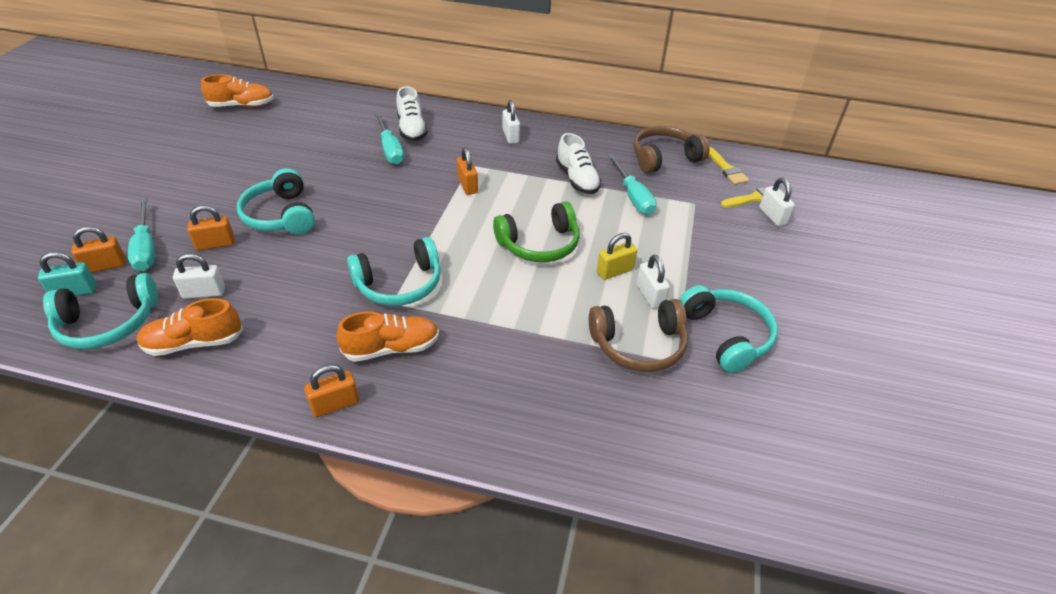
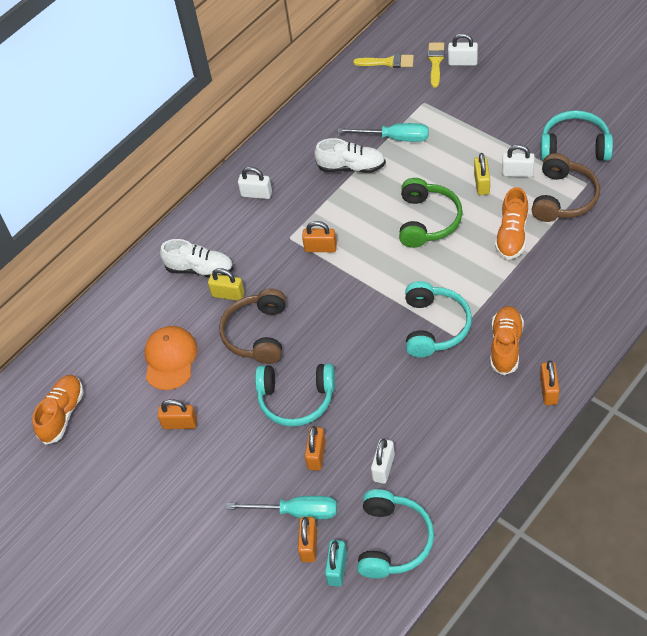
camera: 55 degrees left, 10 degrees up
orange shoe [137,298,243,356] -> orange shoe moved to [495,187,529,260]
turquoise screwdriver [375,113,404,165] -> yellow padlock [208,268,245,301]
brown headphones [633,126,709,173] -> brown headphones moved to [219,288,286,364]
none -> orange cap [145,326,197,390]
none -> orange padlock [157,399,197,429]

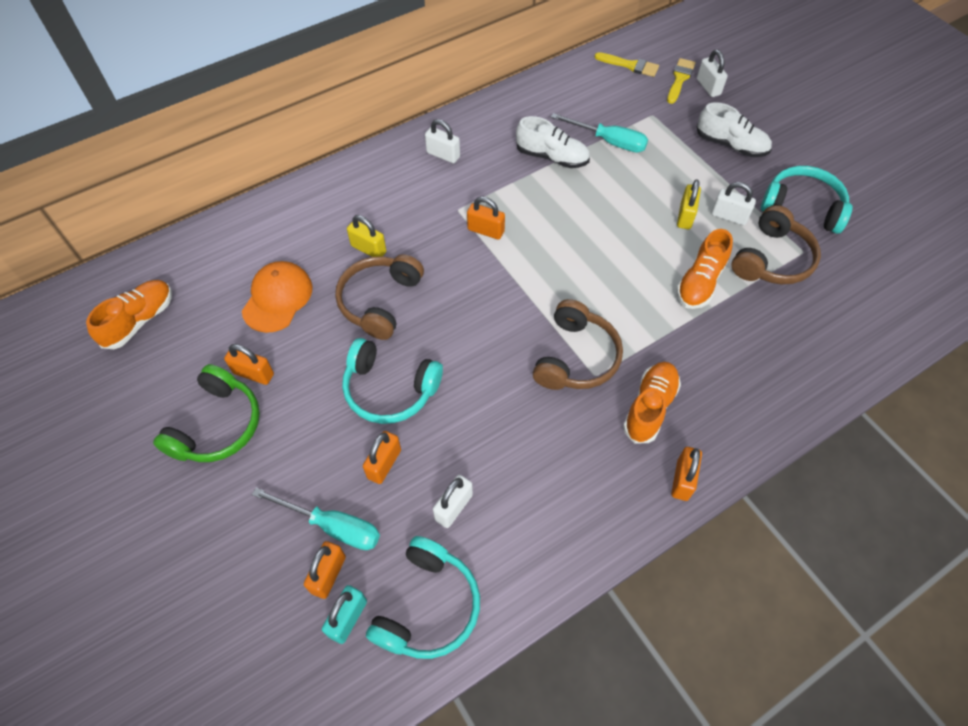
camera: 10 degrees right, 5 degrees up
white shoe [160,239,234,278] -> white shoe moved to [697,102,772,157]
green headphones [399,178,463,248] -> green headphones moved to [153,364,260,462]
turquoise headphones [405,281,472,357] -> brown headphones [533,299,623,390]
white padlock [448,33,478,66] -> white padlock turned 45 degrees clockwise [697,49,728,97]

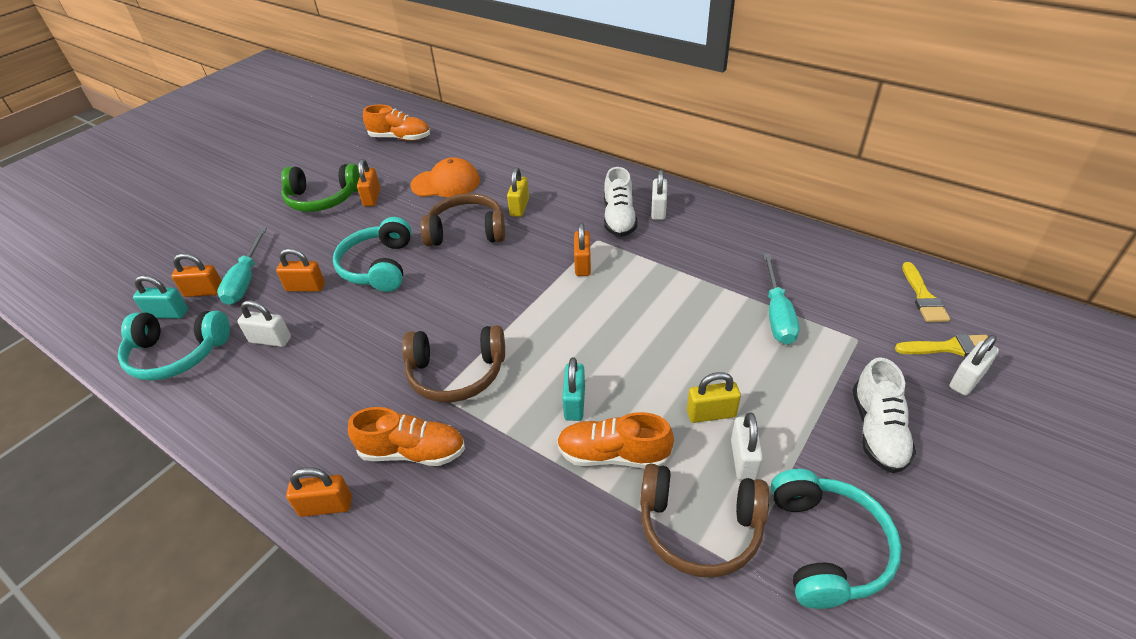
camera: 70 degrees right, 15 degrees down
white shoe [516,116,590,168] -> white shoe moved to [604,167,638,237]
none -> turquoise padlock [562,358,585,421]

